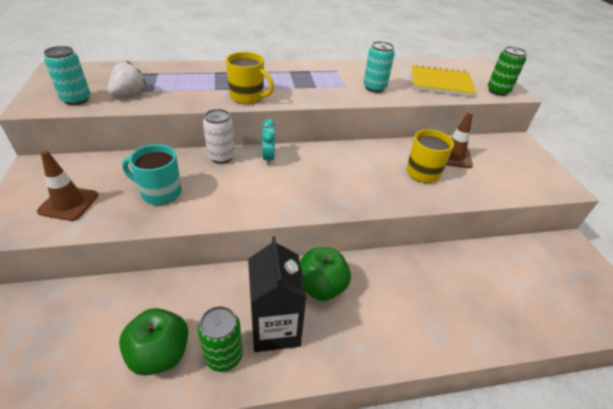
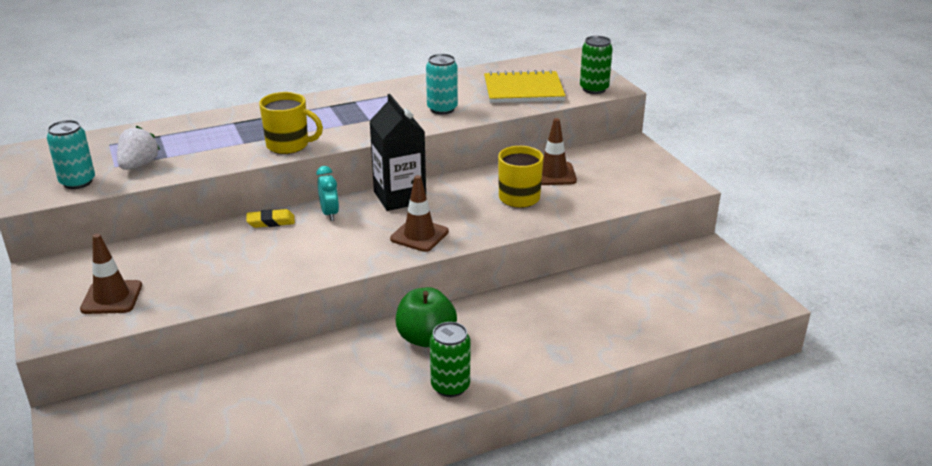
camera: 10 degrees left, 10 degrees down
green apple [119,308,188,376] -> none
turquoise mug [122,144,182,205] -> none
green can [198,306,243,372] -> green can moved to [430,322,470,397]
white can [203,109,235,164] -> yellow eraser [246,209,295,228]
black carton [248,236,306,352] -> black carton moved to [370,94,426,211]
none -> brown traffic cone [390,175,449,252]

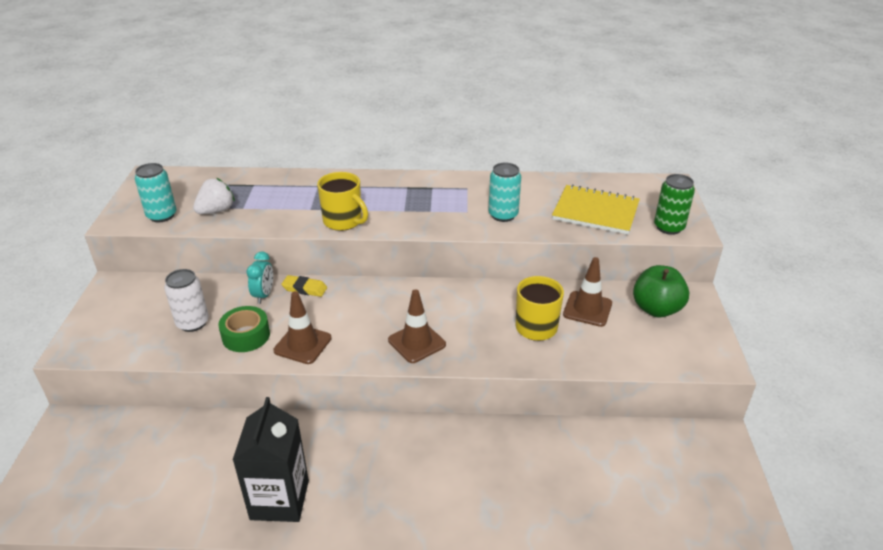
camera: 25 degrees right, 5 degrees up
brown traffic cone [80,233,142,314] -> brown traffic cone moved to [273,291,332,364]
turquoise clock [316,166,339,221] -> turquoise clock moved to [246,251,273,304]
black carton [370,94,426,211] -> black carton moved to [233,397,309,522]
green apple [396,287,457,347] -> green apple moved to [633,265,689,317]
green can [430,322,470,397] -> none
none -> white can [164,269,209,332]
none -> green tape [218,306,270,352]

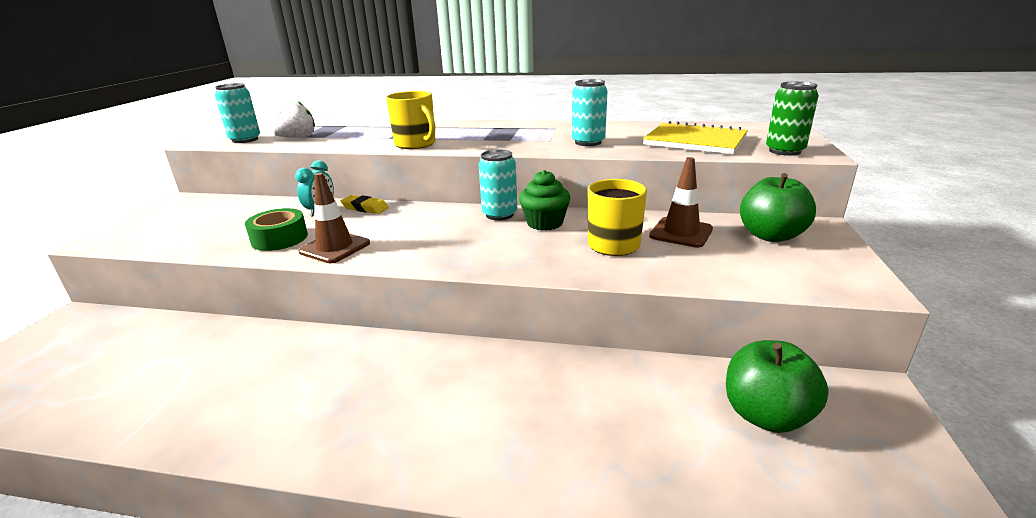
camera: 10 degrees right, 10 degrees down
white can [164,269,209,332] -> none
black carton [233,397,309,522] -> none
brown traffic cone [388,289,446,363] -> none
none -> turquoise can [479,150,517,220]
none -> green cupcake [519,170,570,231]
none -> green apple [726,340,829,433]

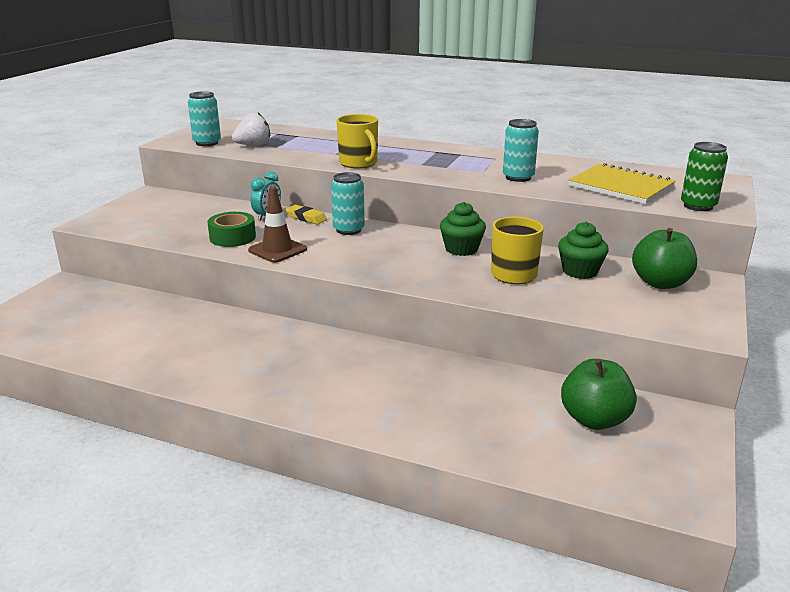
camera: 10 degrees right, 0 degrees up
turquoise can [479,150,517,220] -> turquoise can moved to [331,172,365,235]
brown traffic cone [649,157,713,248] -> green cupcake [558,222,609,279]

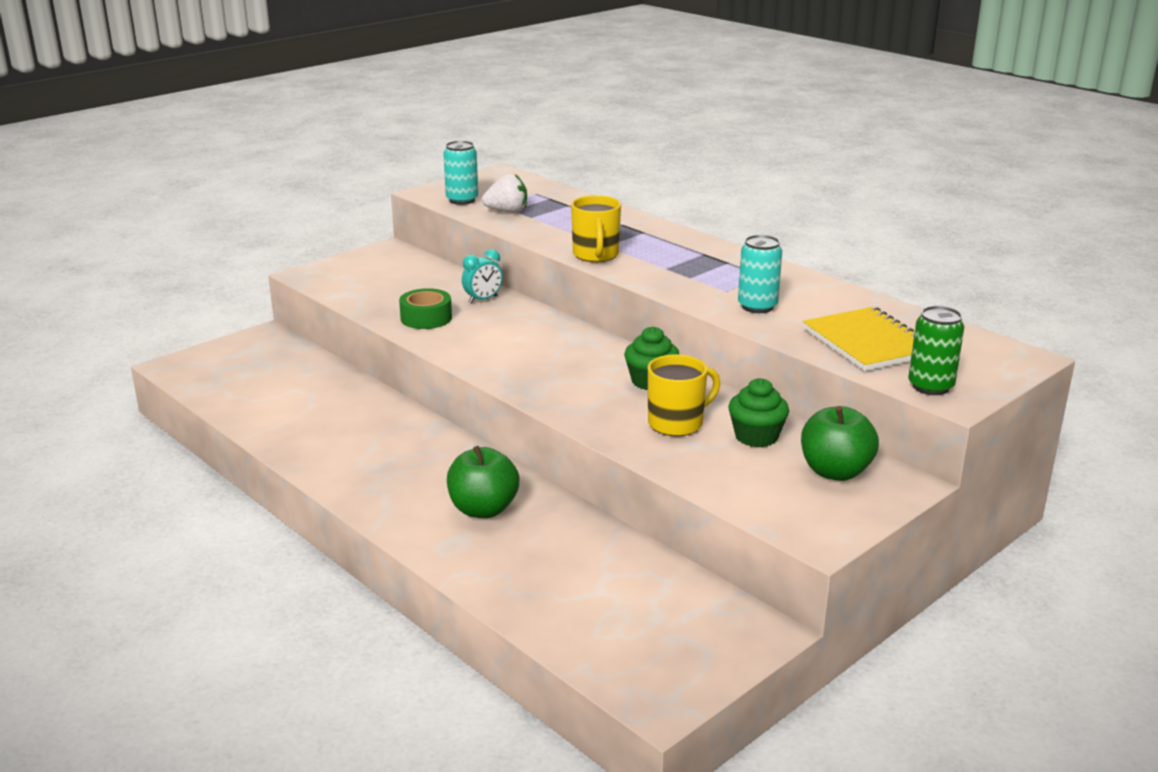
camera: 25 degrees right, 0 degrees up
brown traffic cone [248,187,307,263] -> none
yellow eraser [286,205,327,225] -> none
turquoise can [331,172,365,235] -> none
green apple [561,359,637,430] -> green apple moved to [447,446,519,518]

